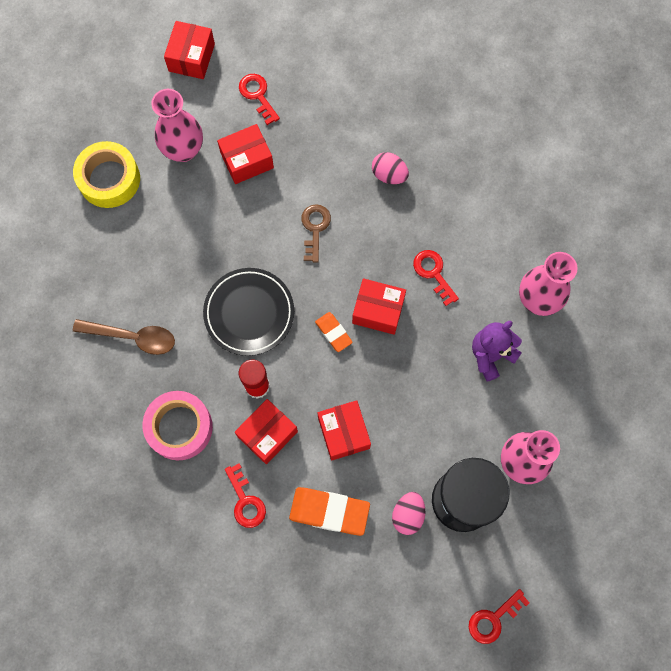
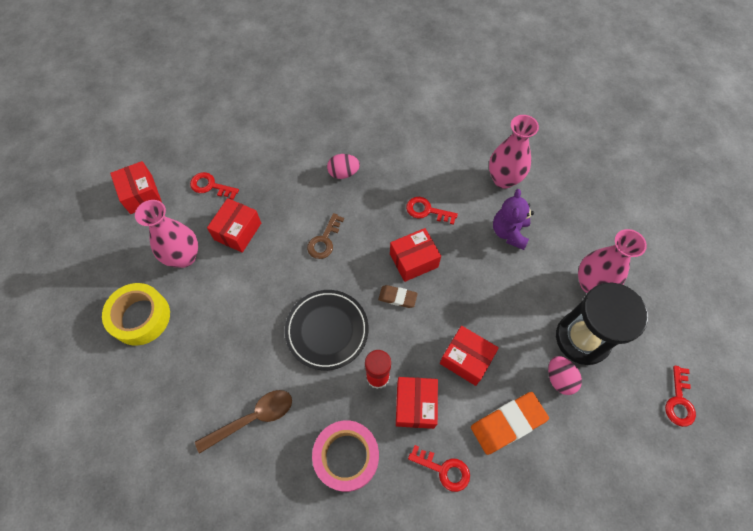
camera: 40 degrees left, 10 degrees down
brown key [301,204,331,262] -> brown key turned 120 degrees counterclockwise [307,213,344,259]
orange eraser [315,312,353,352] -> brown eraser [378,285,418,308]

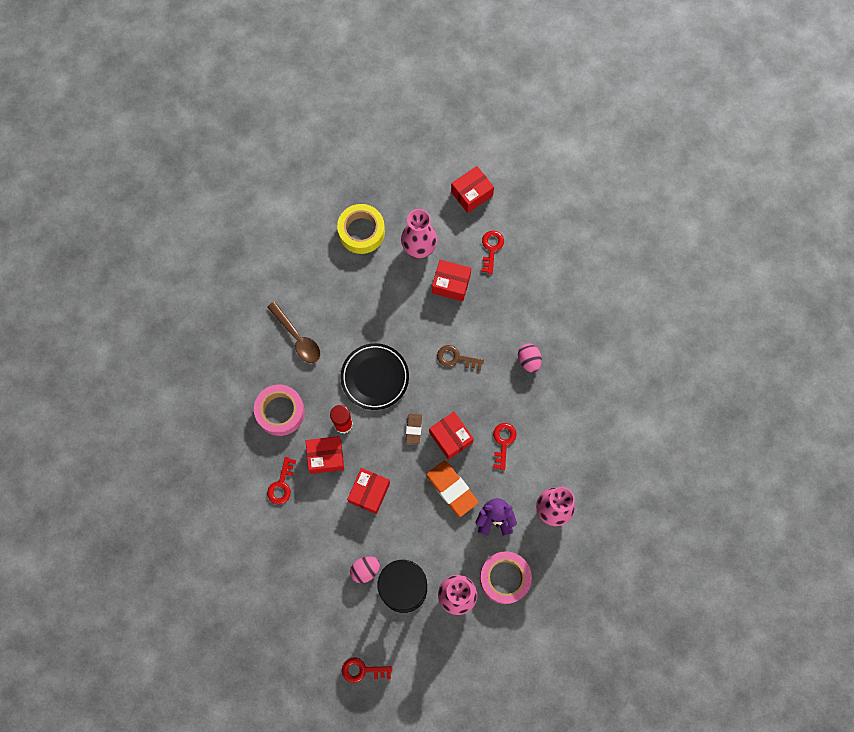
camera: 80 degrees right, 10 degrees up
orange eraser [471,392,549,455] -> orange eraser moved to [426,461,479,517]
none -> pink tape [480,551,532,604]

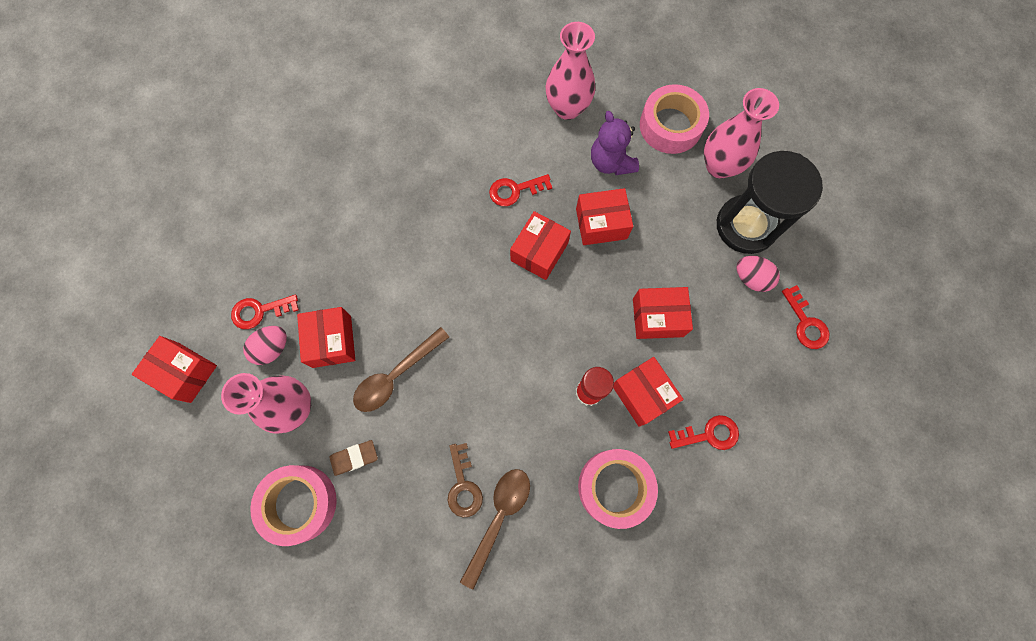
camera: 115 degrees left, 0 degrees up
yellow tape [337,204,385,254] -> pink tape [250,465,337,546]
black plate [341,343,409,410] -> none
red key [342,658,392,683] -> red key moved to [782,285,829,349]
brown eraser [405,414,422,444] -> brown eraser moved to [329,440,378,476]
orange eraser [426,461,479,517] -> red box [576,188,633,245]
brown key [437,345,484,371] -> brown key moved to [448,443,483,517]
pink egg [518,344,542,373] -> pink egg moved to [243,326,287,365]
none -> brown spoon [353,327,449,412]

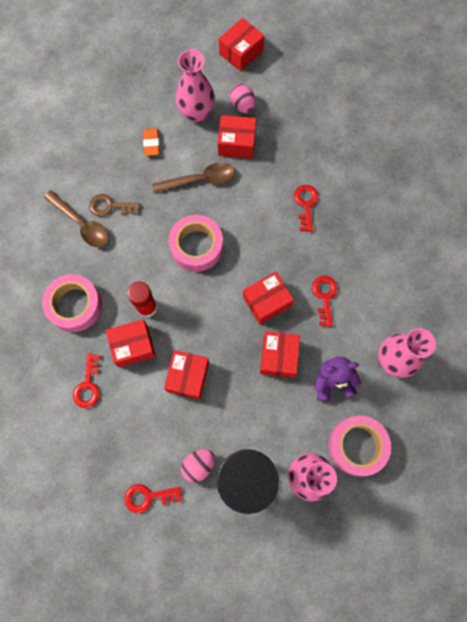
camera: 105 degrees right, 0 degrees up
red key [231,295,299,329] -> red key moved to [294,185,318,232]
pink tape [250,465,337,546] -> pink tape moved to [169,215,223,272]
brown eraser [329,440,378,476] -> orange eraser [143,128,159,156]
brown spoon [353,327,449,412] -> brown spoon turned 105 degrees clockwise [152,162,235,193]
red box [510,211,571,280] -> red box turned 75 degrees counterclockwise [243,272,294,324]

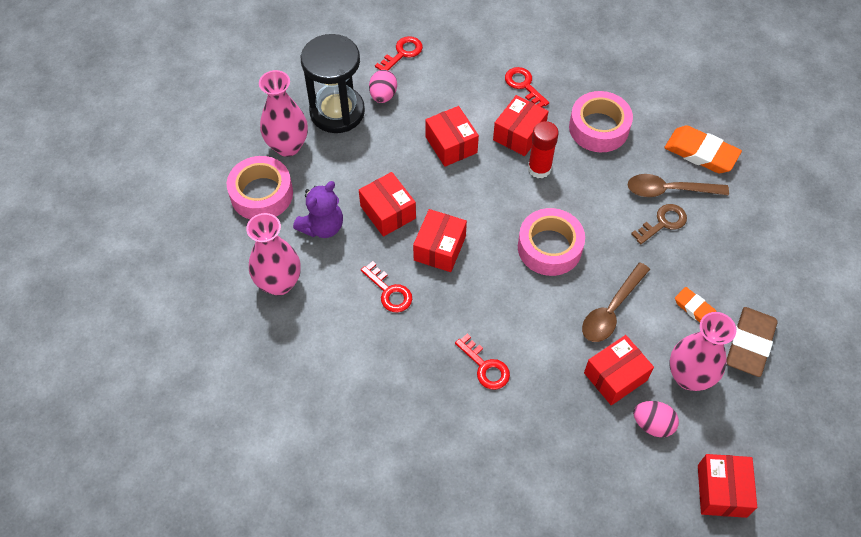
camera: 140 degrees right, 15 degrees down
none -> orange eraser [664,125,742,173]
none -> brown eraser [727,307,778,377]

